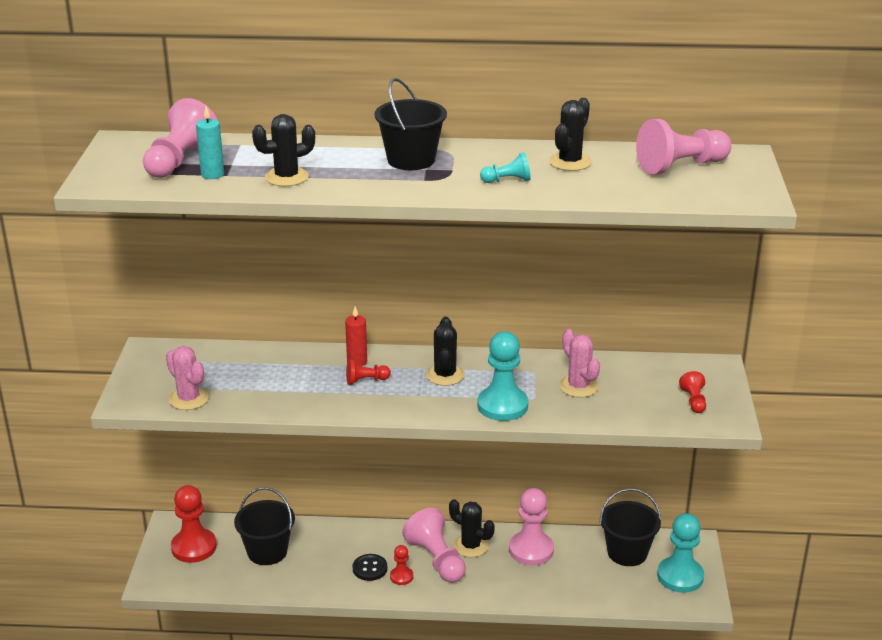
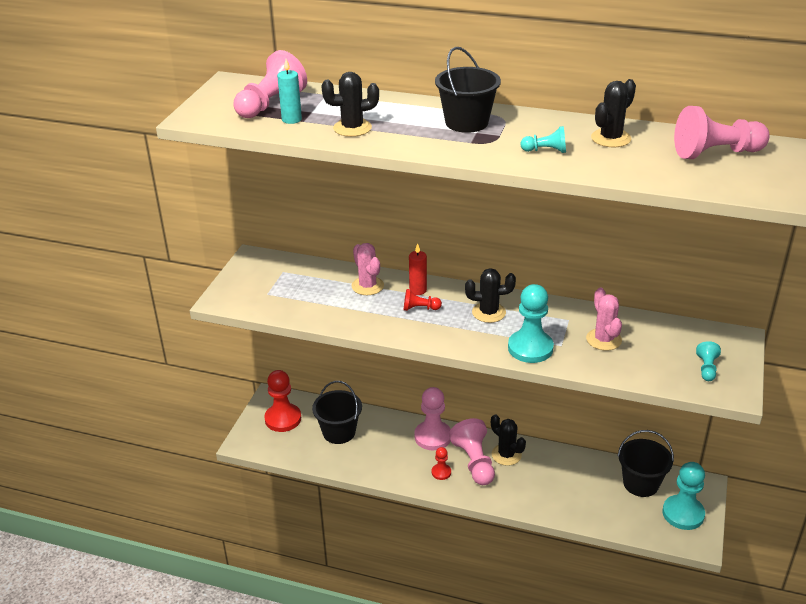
camera: 15 degrees right, 5 degrees up
pink cactus [166,346,209,410] -> pink cactus moved to [352,243,384,295]
black button [352,554,387,581] -> none
black cactus [426,317,465,386] -> black cactus turned 75 degrees clockwise [465,268,516,323]
pink pawn [509,488,554,566] -> pink pawn moved to [414,387,451,450]
red pawn [679,371,706,413] -> turquoise pawn [696,341,721,381]

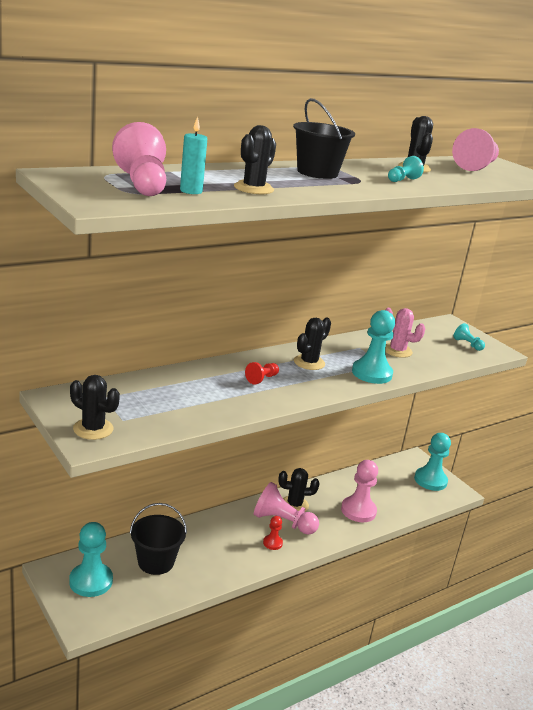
camera: 55 degrees left, 10 degrees down
red pawn [264,370,301,432] -> turquoise pawn [69,522,113,597]
pink cactus [352,243,384,295] -> none
red candle [409,243,427,295] -> none
pink pawn [414,387,451,450] -> pink pawn moved to [341,460,378,522]
black bucket [618,430,674,497] -> none
none -> black cactus [70,375,120,440]

